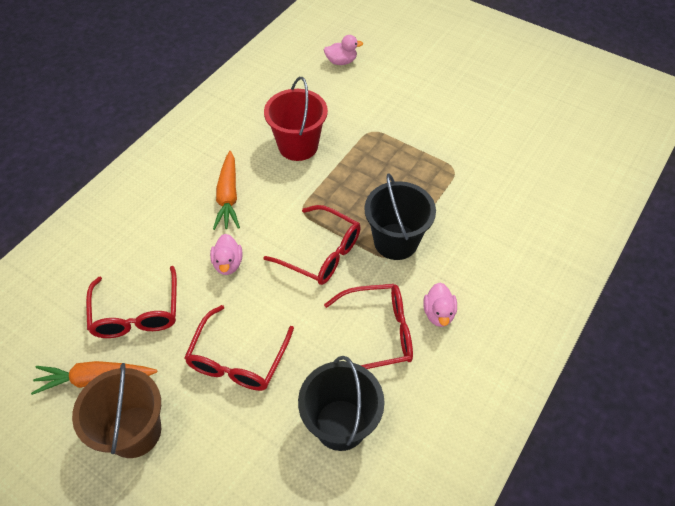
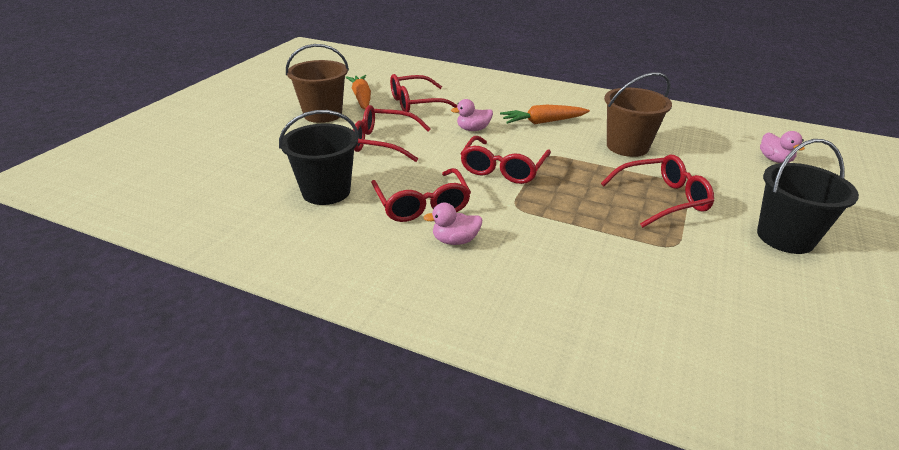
camera: 80 degrees right, 20 degrees down
red bucket [264,77,328,161] -> brown bucket [604,72,672,157]
black bucket [365,173,436,260] -> black bucket moved to [757,139,859,254]
none -> red glasses [601,154,714,228]

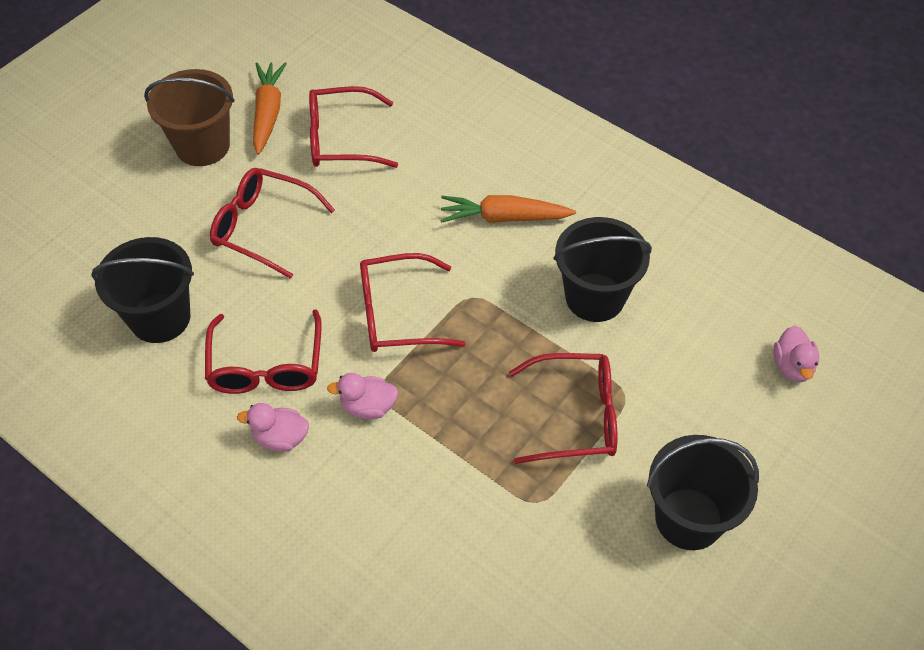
camera: 15 degrees right, 20 degrees up
pink duck [451,99,493,131] -> pink duck moved to [327,373,398,419]
red glasses [460,136,551,184] -> red glasses turned 45 degrees clockwise [360,253,466,352]
brown bucket [604,72,672,157] -> black bucket [553,217,652,322]

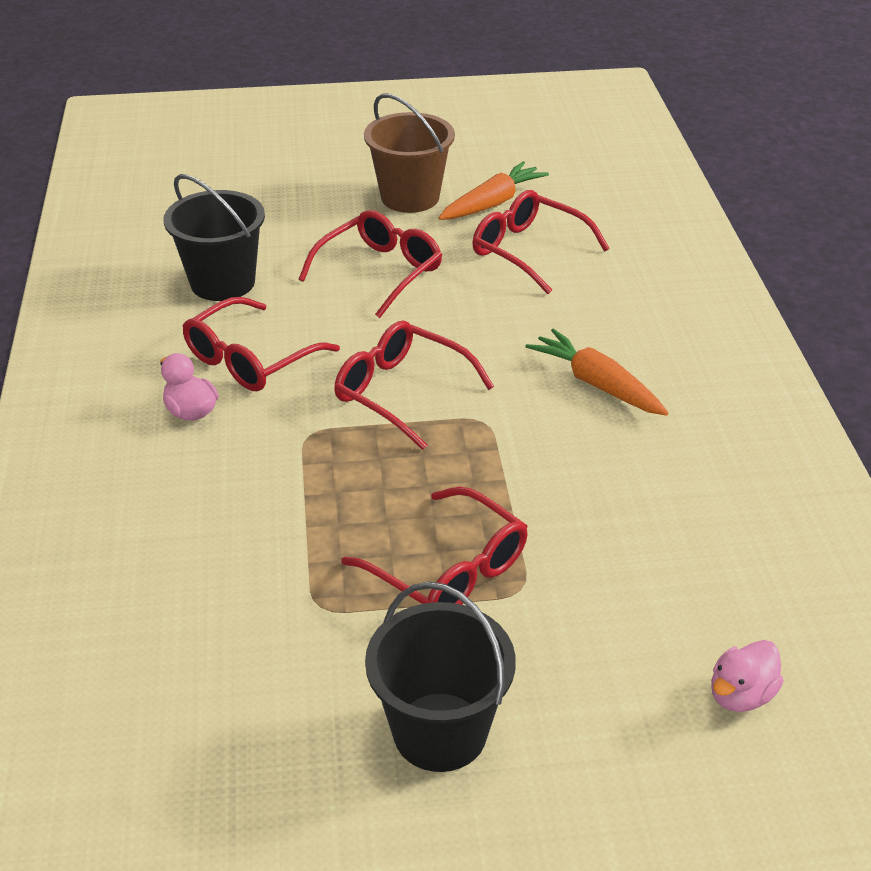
camera: 45 degrees right, 15 degrees down
red glasses [210,168,335,279] -> red glasses turned 60 degrees clockwise [298,210,442,318]
pink duck [327,373,398,419] -> none
black bucket [553,217,652,322] -> none

